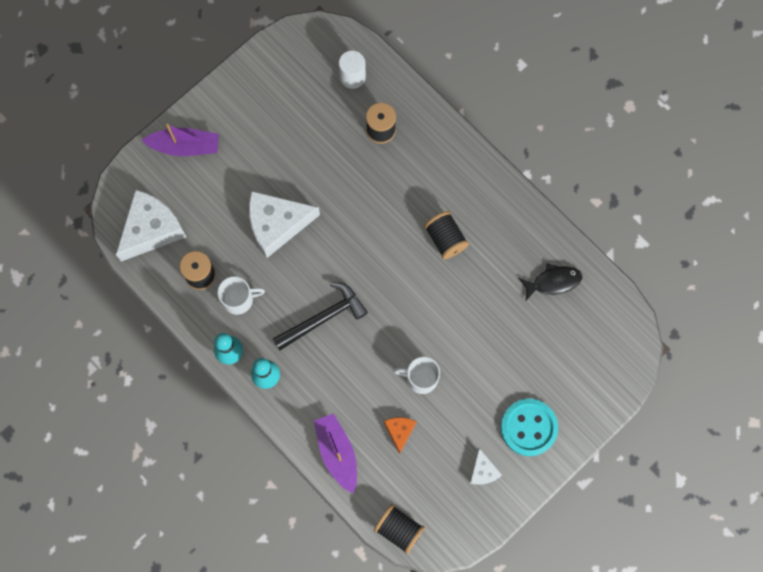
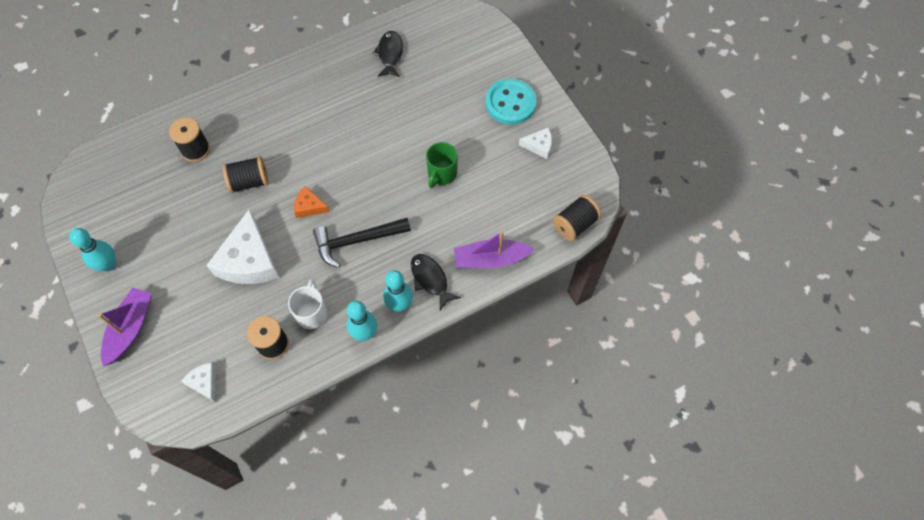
camera: 75 degrees left, 10 degrees down
white cheese [116,189,186,261] -> white cheese [181,363,216,402], size x0.49
black hammer [273,282,368,350] -> black hammer turned 90 degrees counterclockwise [313,218,411,268]
white cylinder [339,51,366,89] -> none
orange cheese [384,417,416,454] -> orange cheese moved to [294,186,330,218]
white mug [394,357,440,394] -> green mug [426,142,458,188]
black spool [424,211,469,259] -> black spool moved to [223,156,269,193]
none -> turquoise bowling pin [69,228,116,271]
none -> black fish [411,254,461,311]

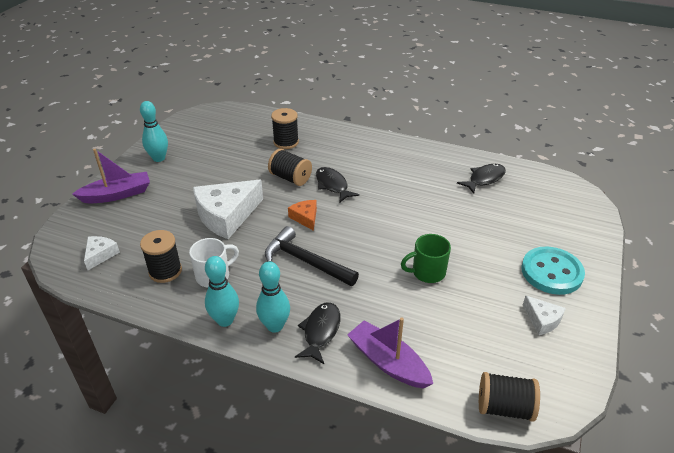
camera: 50 degrees right, 25 degrees down
none -> black fish [316,167,359,203]

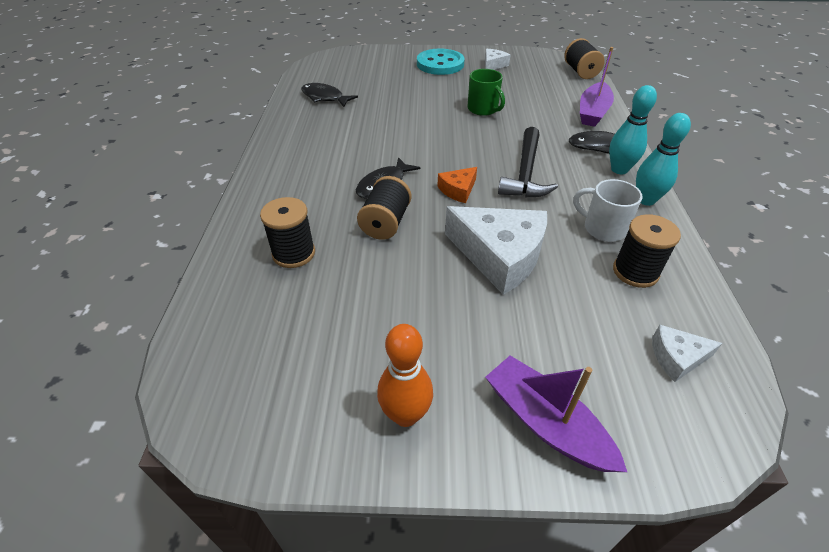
camera: 110 degrees left, 5 degrees up
turquoise bowling pin [140,101,168,162] -> orange bowling pin [377,324,433,427]

